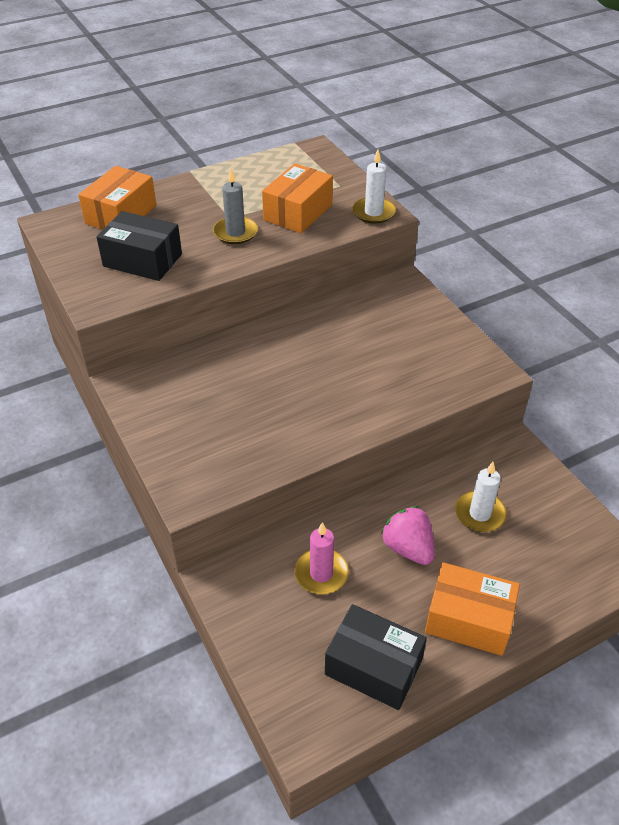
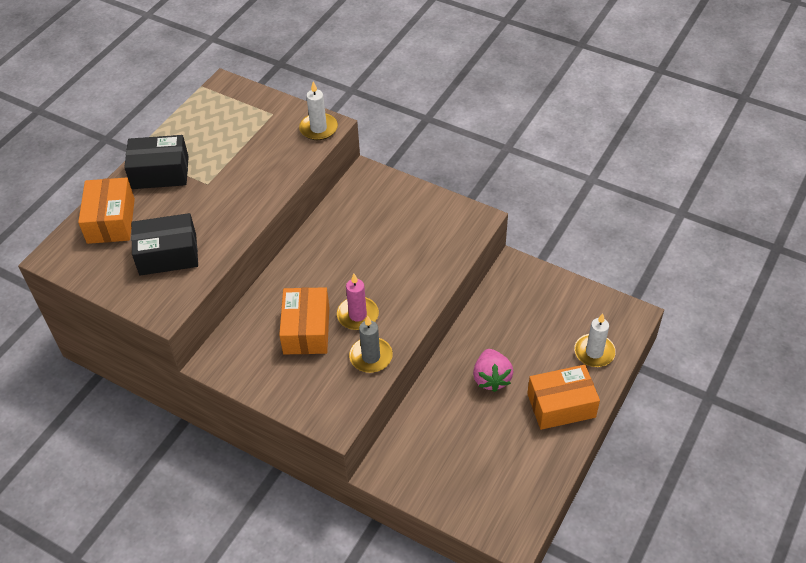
camera: 30 degrees left, 5 degrees up
grey candle [213,169,258,244] -> grey candle moved to [349,316,393,373]
orange box [262,164,333,233] -> orange box moved to [279,287,329,354]
pink candle [294,522,349,594] -> pink candle moved to [337,274,379,330]
black box [325,604,427,710] -> black box moved to [124,135,189,189]
pink strawberry [381,506,435,565] -> pink strawberry turned 120 degrees counterclockwise [473,349,514,392]
white candle [455,462,507,532] -> white candle moved to [574,313,616,367]

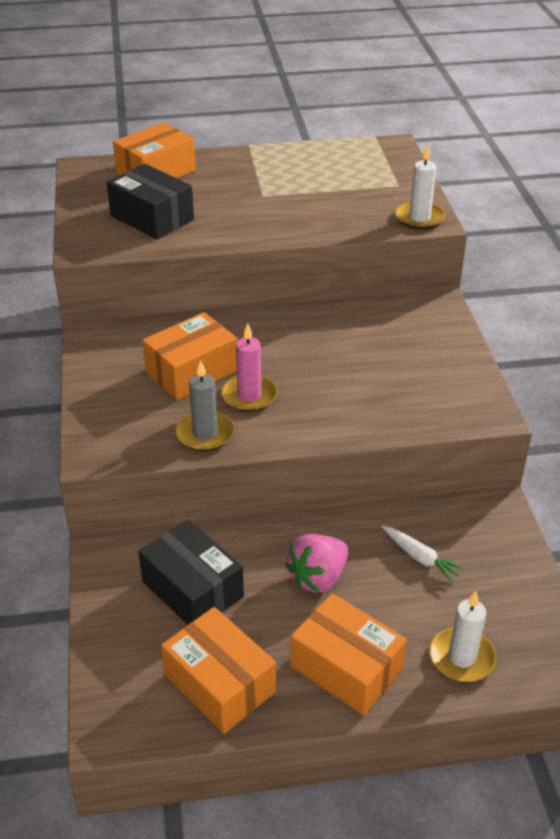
camera: 50 degrees right, 10 degrees down
black box [124,135,189,189] -> black box moved to [138,519,244,625]
none -> orange box [161,607,276,734]
none -> white carrot [382,526,465,582]

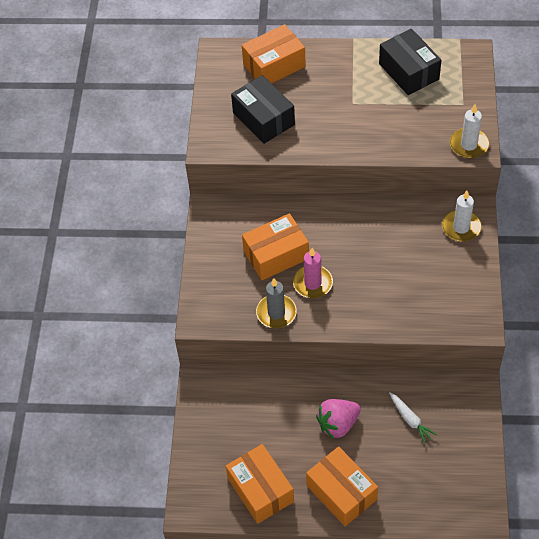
camera: 15 degrees right, 15 degrees up
black box [138,519,244,625] -> black box moved to [379,29,441,95]
white candle [430,591,496,682] -> white candle moved to [442,191,481,242]

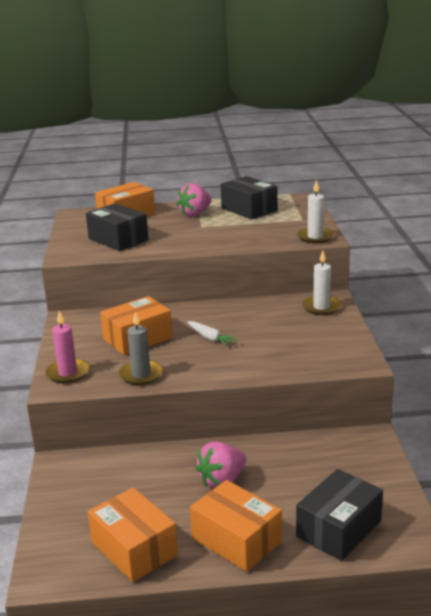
camera: 10 degrees left, 30 degrees down
pink candle [293,248,333,298] -> pink candle moved to [45,311,90,383]
white carrot [389,392,437,444] -> white carrot moved to [187,321,237,346]
none -> pink strawberry [176,183,212,216]
none -> black box [296,469,383,561]

